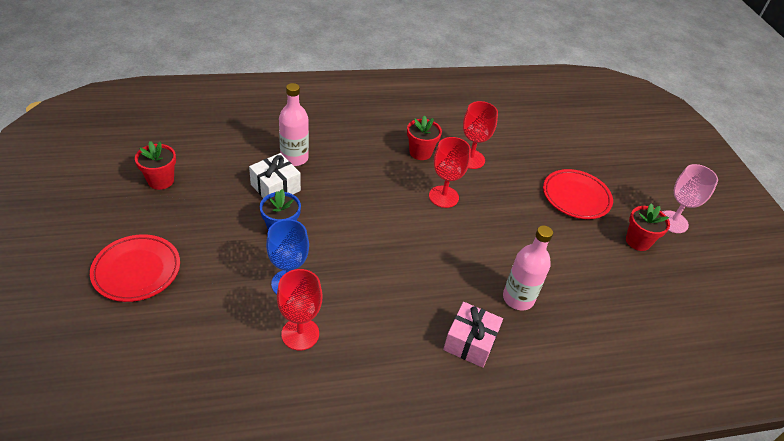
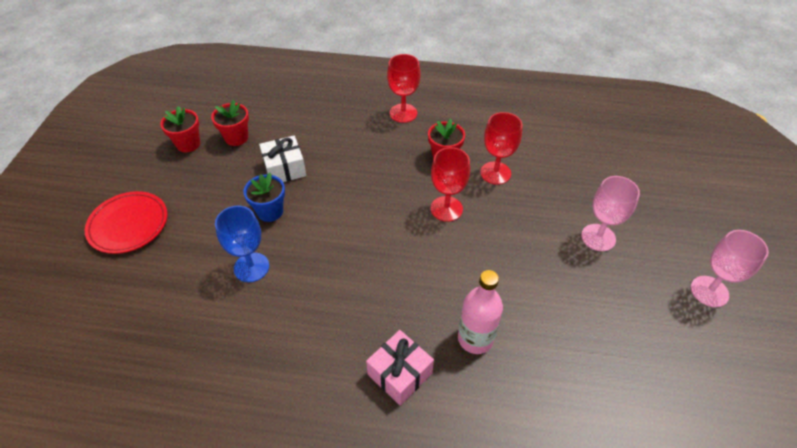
camera: 25 degrees right, 5 degrees up
red goblet [277,269,322,350] -> red goblet moved to [387,54,420,123]
pink bottle [279,83,309,166] -> none
red plate [543,169,613,219] -> pink goblet [581,176,640,251]
red flower pot [626,203,670,251] -> red flower pot moved to [211,100,249,146]

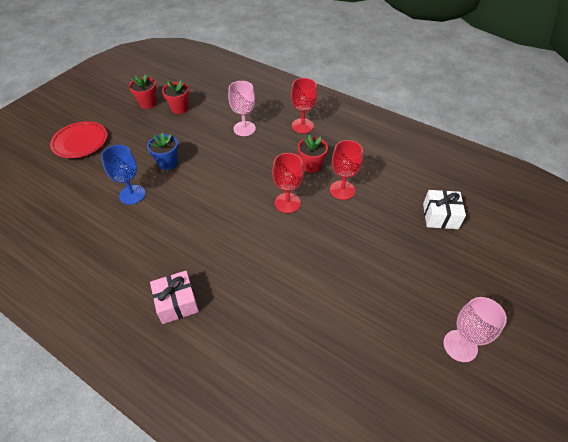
camera: 25 degrees right, 0 degrees up
white gift [259,136,306,182] -> white gift moved to [423,190,466,229]
pink bottle [458,270,503,354] -> none
pink goblet [581,176,640,251] -> pink goblet moved to [228,81,256,136]

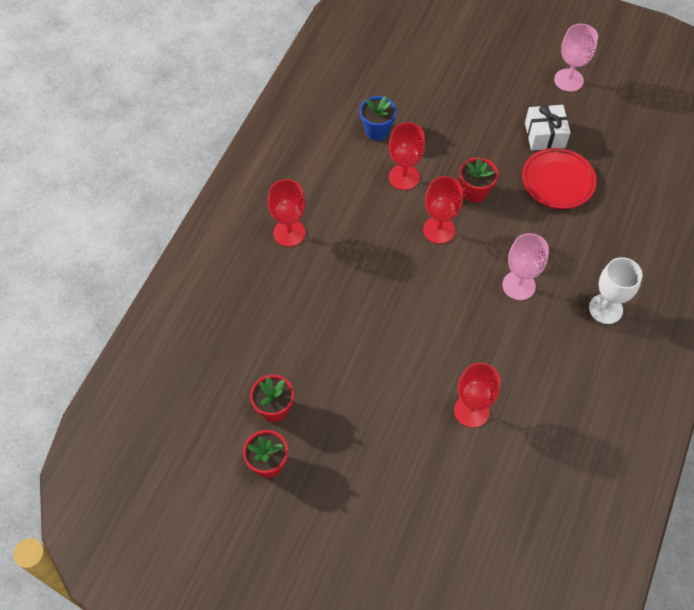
camera: 100 degrees left, 10 degrees up
red plate [50,121,108,158] -> red plate moved to [522,148,597,209]
blue goblet [101,145,146,205] -> red goblet [454,363,500,428]
blue flower pot [147,133,178,170] -> blue flower pot moved to [359,96,397,141]
pink gift [150,271,199,324] -> white goblet [589,257,642,324]
pink goblet [228,81,256,136] -> pink goblet moved to [502,233,549,300]
red flower pot [298,135,328,173] -> red flower pot moved to [460,157,498,203]
white gift [423,190,466,229] -> white gift moved to [525,105,571,151]

